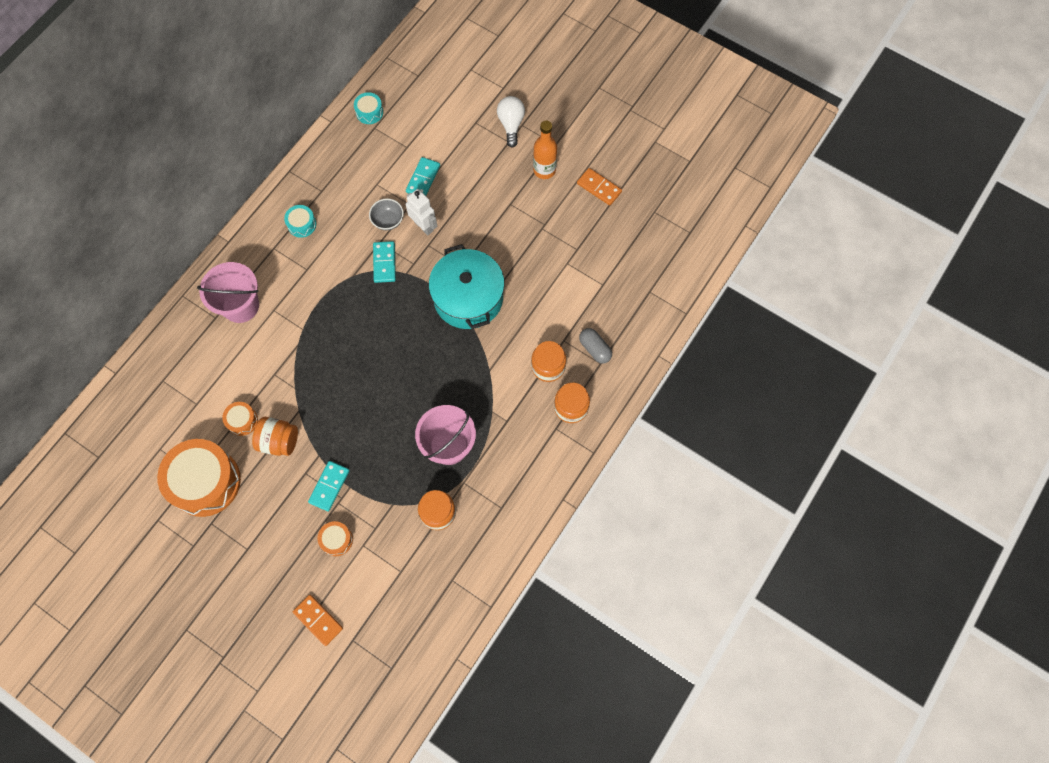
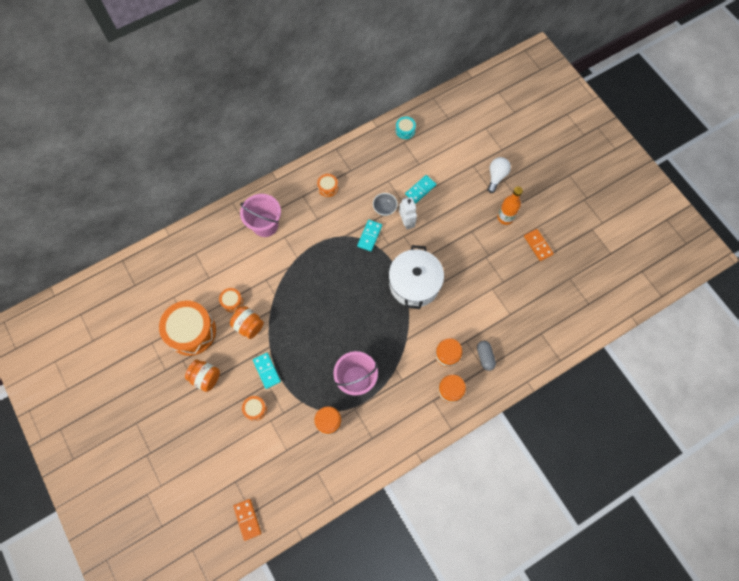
camera: 25 degrees right, 0 degrees up
turquoise drum [284,205,316,238] -> orange drum [317,174,338,197]
orange domino [293,595,343,646] -> orange domino moved to [233,499,261,541]
turquoise domino [308,461,350,511] -> turquoise domino turned 75 degrees counterclockwise [253,353,281,389]
turquoise pot [429,244,505,329] -> white pot [389,245,444,309]
none -> orange jar [185,360,220,392]

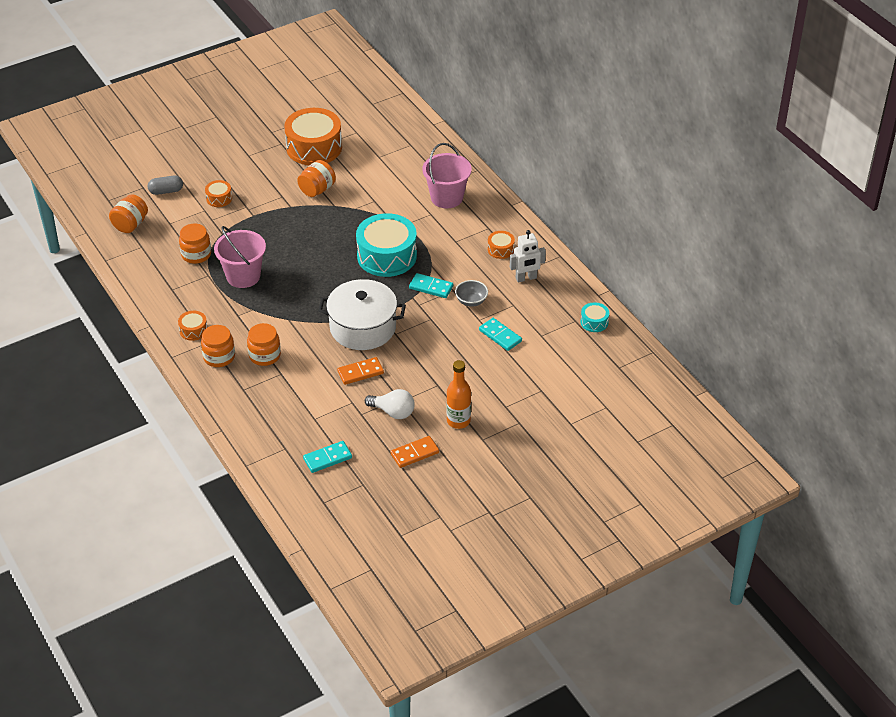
camera: 90 degrees right, 25 degrees down
orange jar [185,360,220,392] -> orange jar moved to [109,194,148,233]
orange drum [219,288,243,312] -> orange drum moved to [178,311,208,341]
orange domino [233,499,261,541] -> orange domino moved to [337,357,384,385]
turquoise domino [253,353,281,389] -> turquoise domino moved to [303,441,352,473]
white robot [399,197,417,230] -> white robot moved to [510,230,546,282]
grey capsule [477,341,496,371] -> grey capsule moved to [148,176,183,195]
white light bulb [488,157,511,193] -> white light bulb moved to [365,389,415,419]
none -> turquoise drum [356,213,417,277]

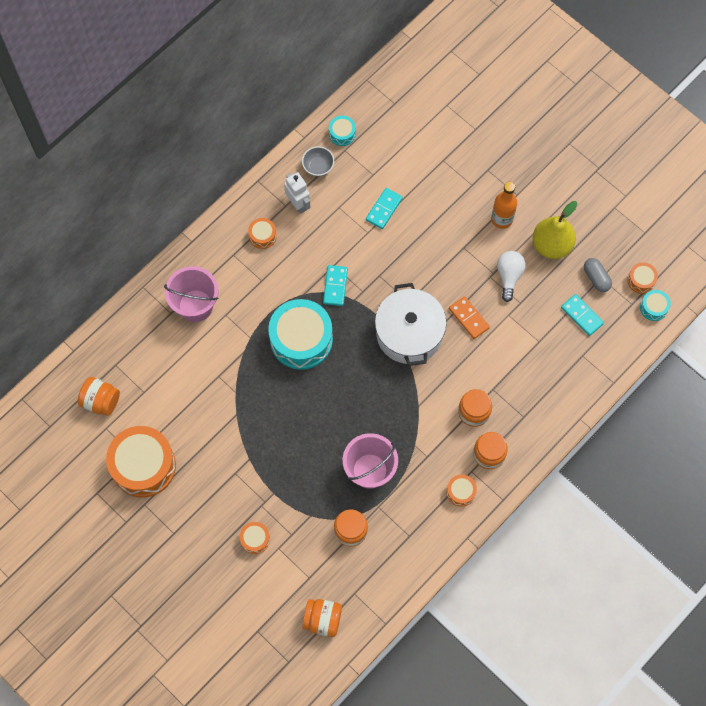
camera: 105 degrees left, 25 degrees up
grey capsule [148,176,183,195] -> grey capsule moved to [584,258,612,292]
orange jar [297,160,336,197] -> orange jar moved to [78,377,120,416]
orange domino [390,436,439,468] -> yellow pear [532,201,577,259]
grey bowl [455,280,488,307] -> grey bowl moved to [302,146,334,177]
none -> orange drum [627,262,658,294]
none -> turquoise drum [640,290,671,321]

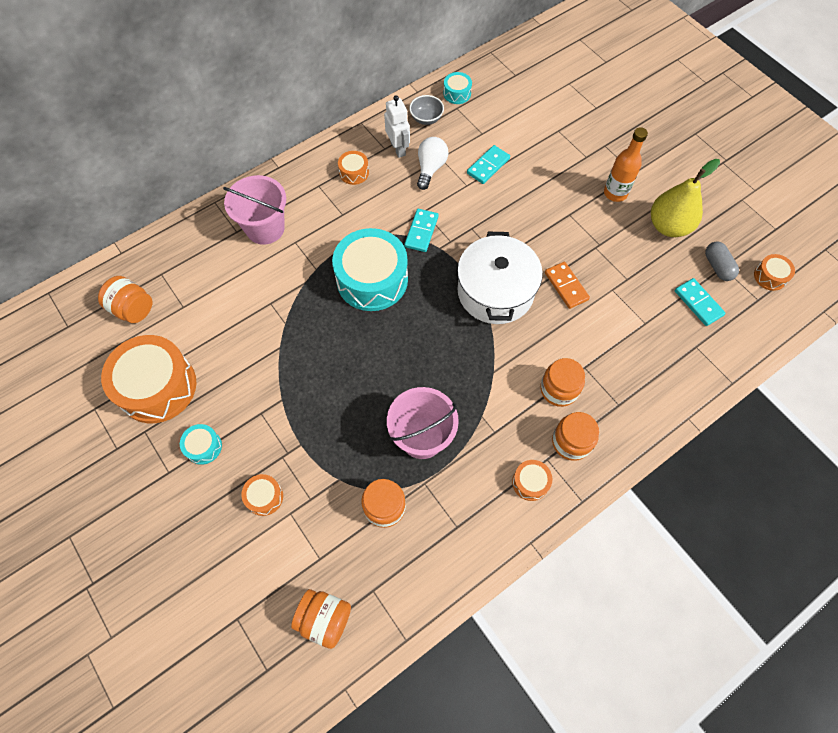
camera: 10 degrees right, 5 degrees down
white light bulb [497,251,526,302] -> white light bulb moved to [417,137,448,190]
turquoise drum [640,290,671,321] -> turquoise drum moved to [180,424,222,465]

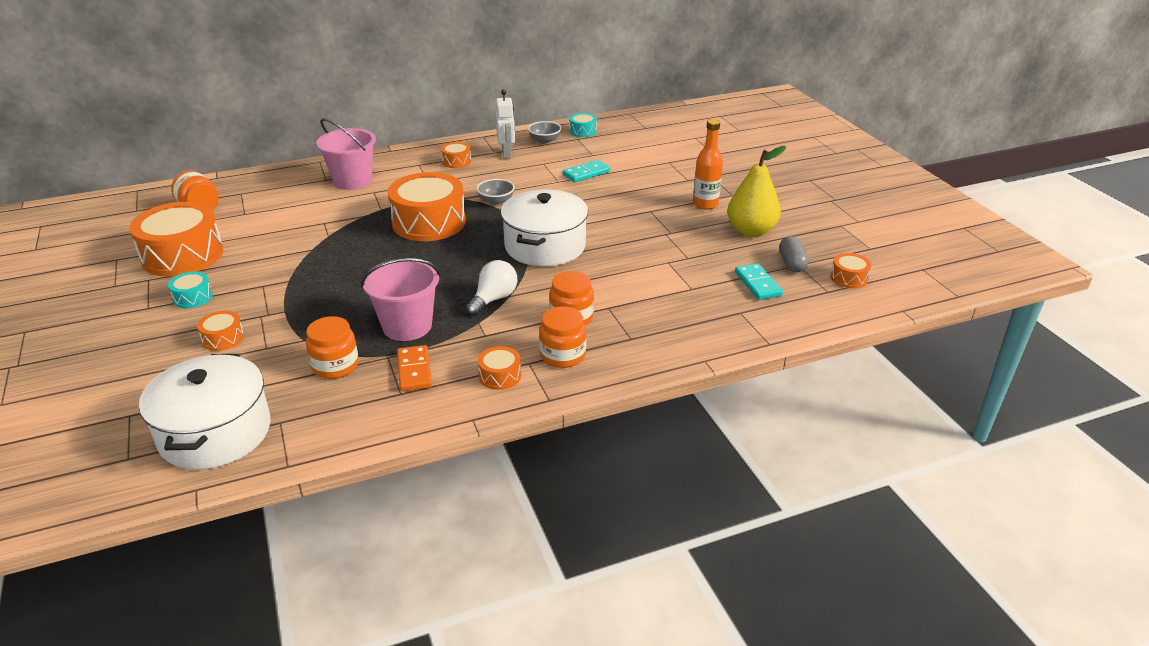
camera: 15 degrees right, 30 degrees down
orange jar [291,589,351,649] -> white pot [139,354,271,470]
turquoise drum [332,228,408,311] -> orange drum [388,172,466,241]
turquoise domino [404,209,439,252] -> grey bowl [476,179,515,205]
white light bulb [417,137,448,190] -> white light bulb moved to [466,260,517,316]
orange domino [545,262,590,309] -> orange domino moved to [397,345,432,391]

